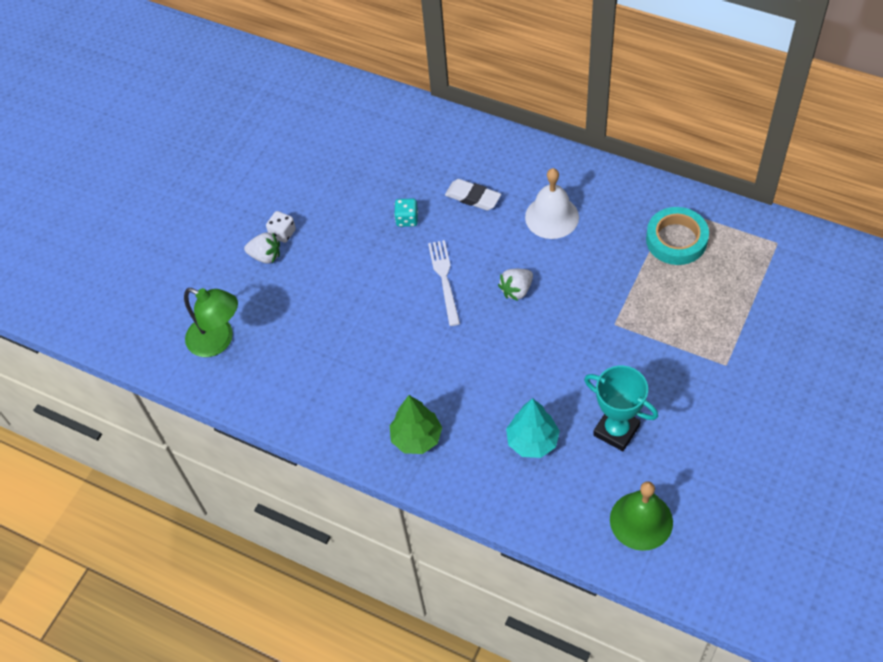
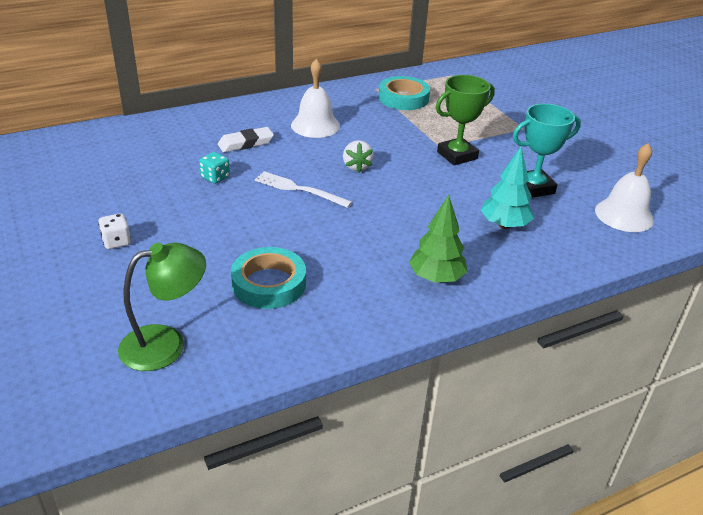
camera: 60 degrees left, 20 degrees down
white strawberry [244,232,280,264] -> none
green bell [610,481,673,551] -> white bell [595,143,654,232]
none -> turquoise tape [231,247,306,309]
none -> green trophy [436,75,495,165]

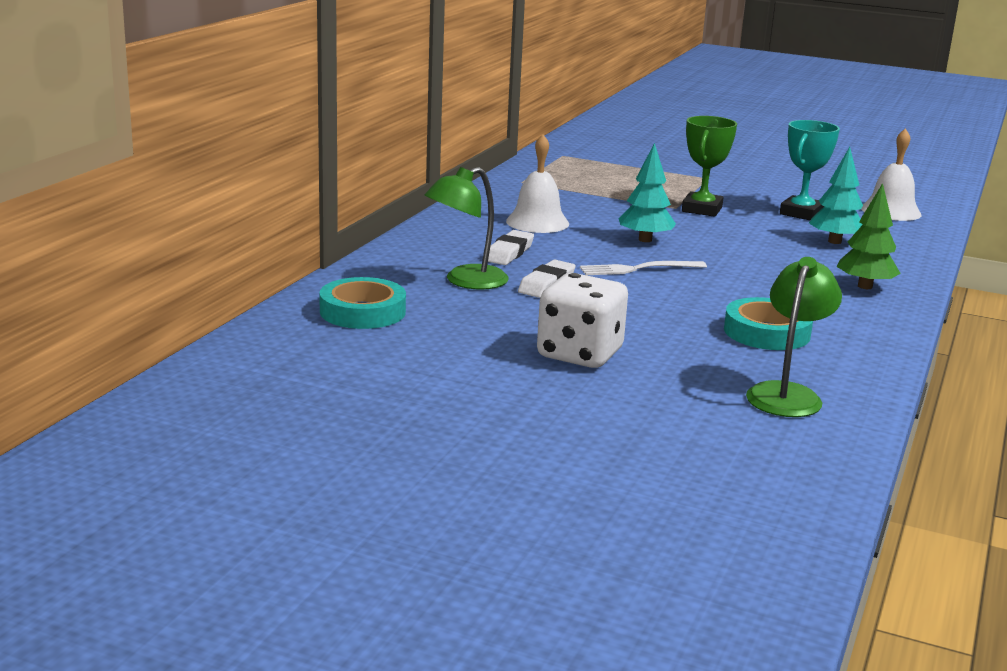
camera: 40 degrees left, 15 degrees down
white dice [98,213,131,249] -> white dice [537,273,628,368], size x2.18
turquoise dice [199,152,230,184] -> white eraser [518,260,576,298]
white strawberry [343,140,374,173] -> turquoise tree [619,143,676,242]
turquoise tape [378,76,430,110] -> turquoise tape moved to [319,277,406,329]
none -> green lamp [425,167,509,290]

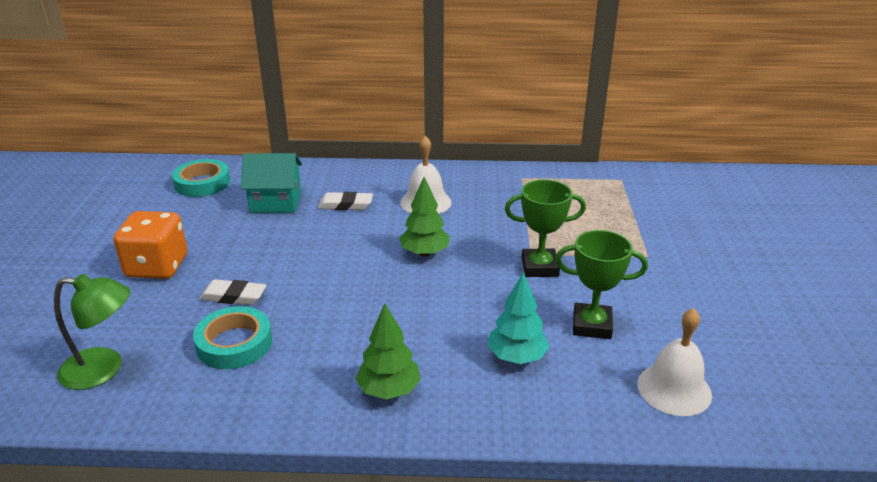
camera: 70 degrees right, 10 degrees up
green lamp [425,167,509,290] -> turquoise house [241,153,302,213]
white eraser [518,260,576,298] -> white eraser moved to [199,279,267,305]
white dice [537,273,628,368] -> orange dice [113,211,187,279]
white fork [580,261,707,275] -> none
turquoise tree [619,143,676,242] -> green tree [400,177,450,256]
turquoise trophy [780,120,840,220] -> green trophy [555,230,648,339]

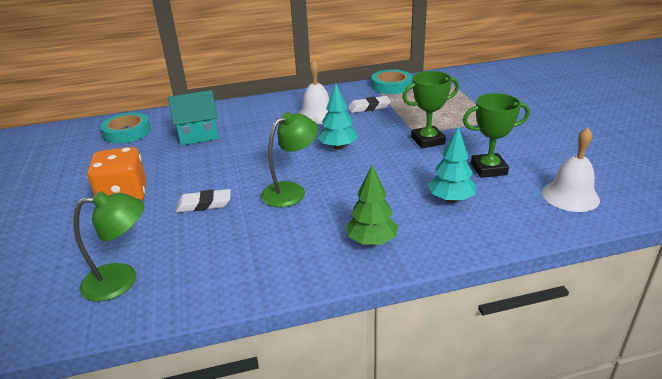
camera: 15 degrees left, 0 degrees up
turquoise tape [193,306,272,369] -> turquoise tape moved to [371,69,412,94]
white eraser [318,192,373,210] -> white eraser moved to [348,96,391,113]
green tree [400,177,450,256] -> turquoise tree [318,83,358,150]
none -> green lamp [261,112,318,208]

